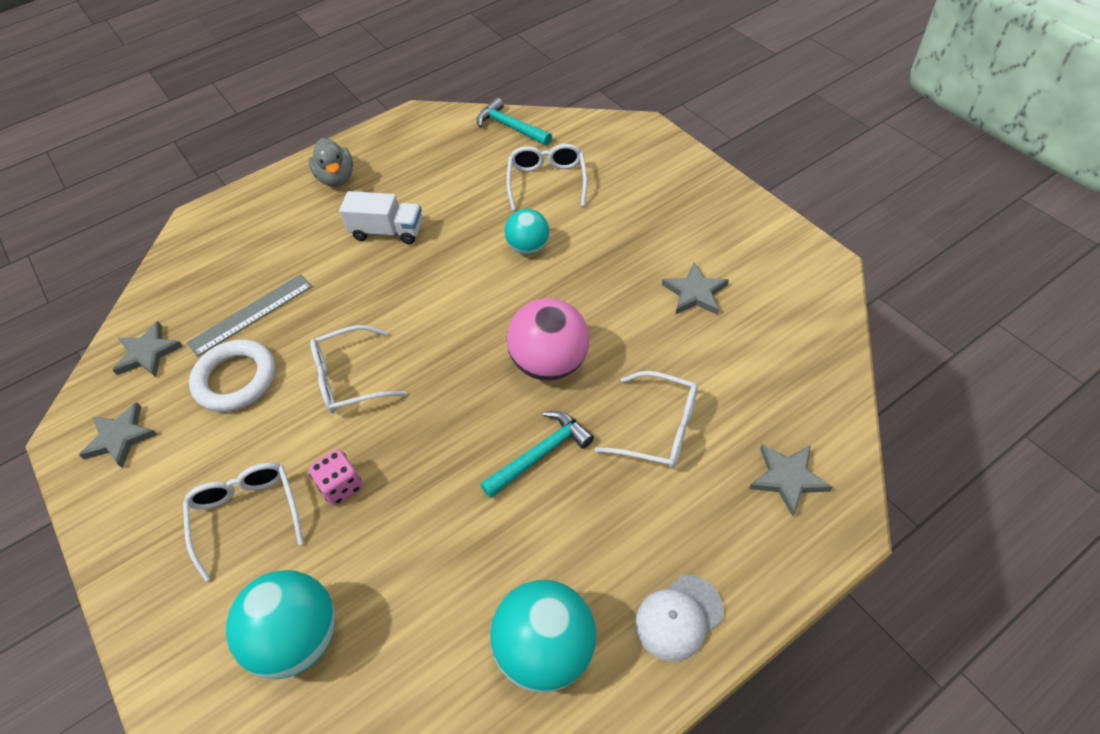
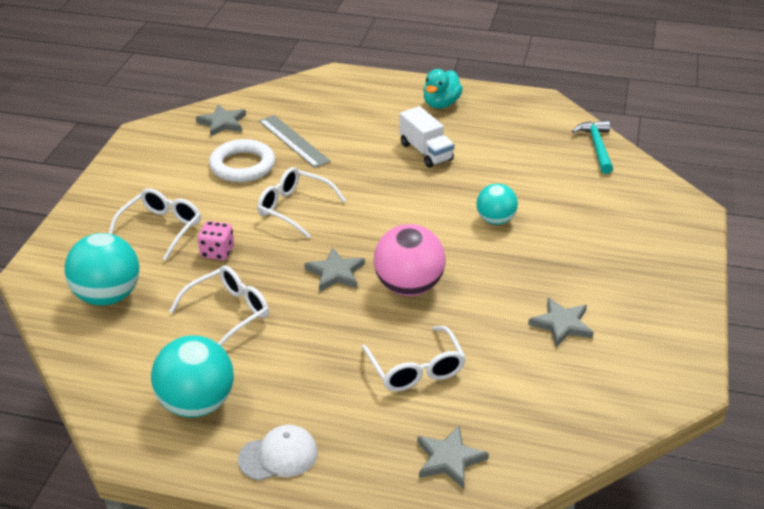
camera: 45 degrees right, 15 degrees down
grey star [79,402,157,468] -> grey star moved to [304,248,365,292]
grey ruler [186,274,312,357] -> grey ruler turned 45 degrees clockwise [259,115,331,168]
grey duck [309,138,353,187] -> turquoise duck [423,69,463,108]
turquoise hammer [480,411,594,498] -> none
white glasses [507,144,587,211] -> white glasses moved to [169,266,269,346]
white cap [635,575,724,662] -> white cap turned 150 degrees clockwise [238,425,318,481]

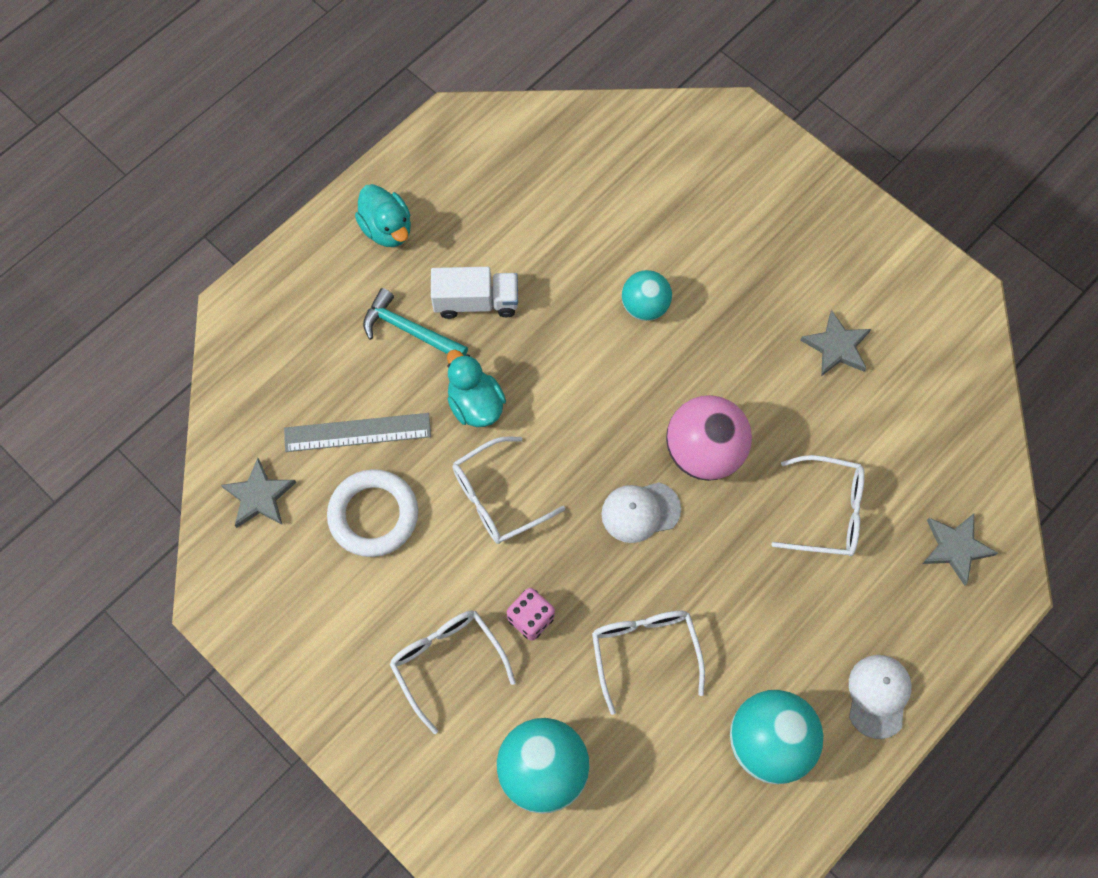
camera: 60 degrees left, 30 degrees up
grey star [304,248,365,292] -> white cap [601,482,681,543]
turquoise hammer [572,121,613,174] -> turquoise hammer moved to [363,288,468,356]
none -> turquoise duck [447,350,506,427]

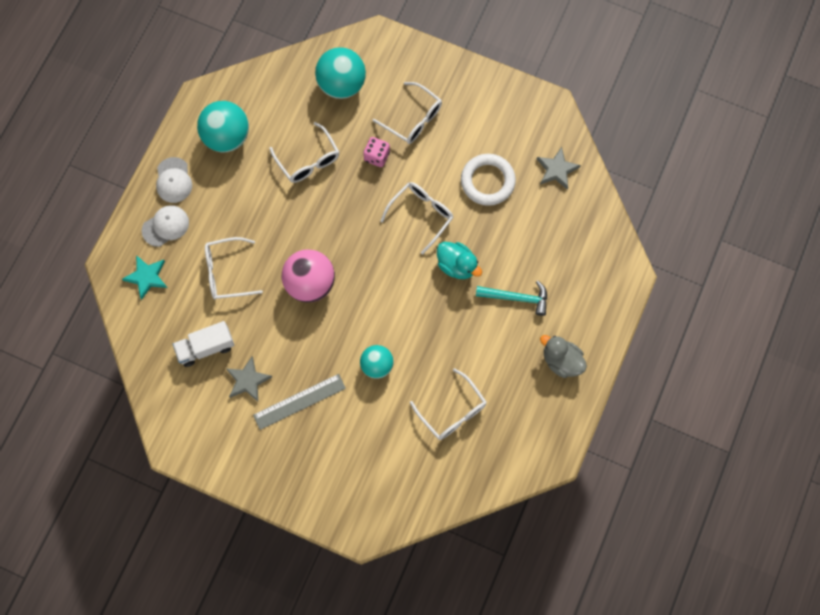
camera: 160 degrees right, 5 degrees up
grey ruler [284,413,431,452] -> grey ruler moved to [253,374,346,430]
turquoise duck [355,184,411,247] -> grey duck [540,335,587,378]
white truck [431,267,518,319] -> white truck moved to [172,321,234,367]
white cap [601,482,681,543] -> white cap moved to [142,205,189,247]
grey star [922,513,998,586] -> turquoise star [122,255,167,300]
none -> white glasses [410,368,486,440]

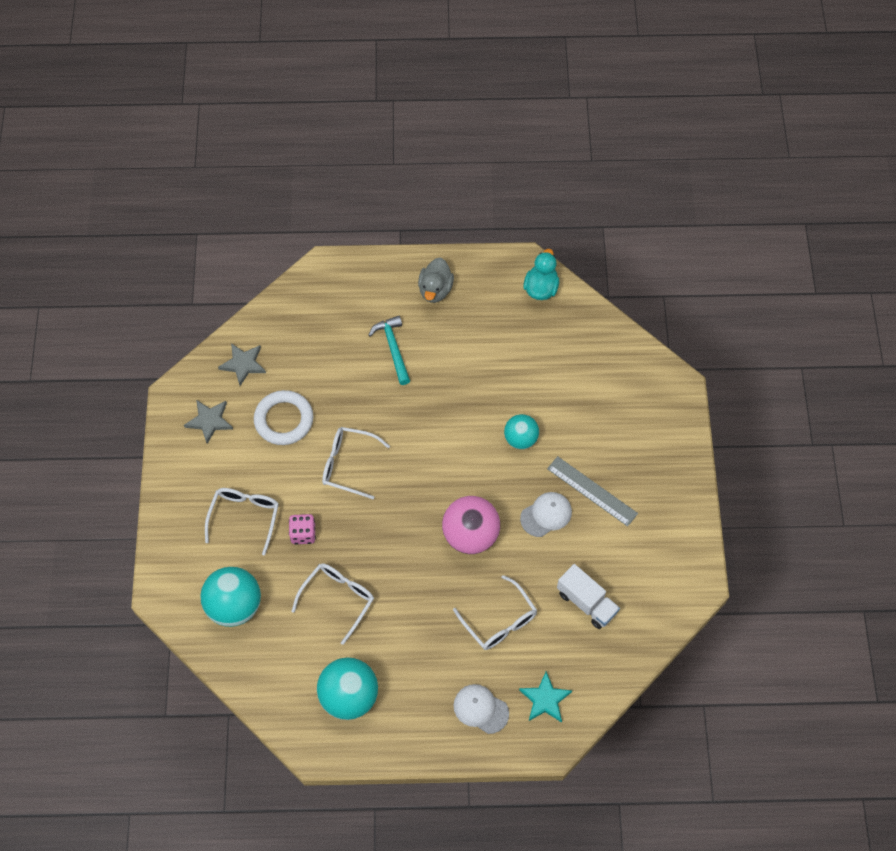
camera: 115 degrees left, 10 degrees down
white cap [156,157,192,203] -> white cap moved to [520,492,572,537]
grey star [226,356,272,402] -> grey star moved to [184,400,233,444]
white glasses [410,368,486,440] -> none
turquoise duck [437,242,482,279] -> turquoise duck moved to [523,249,559,300]

